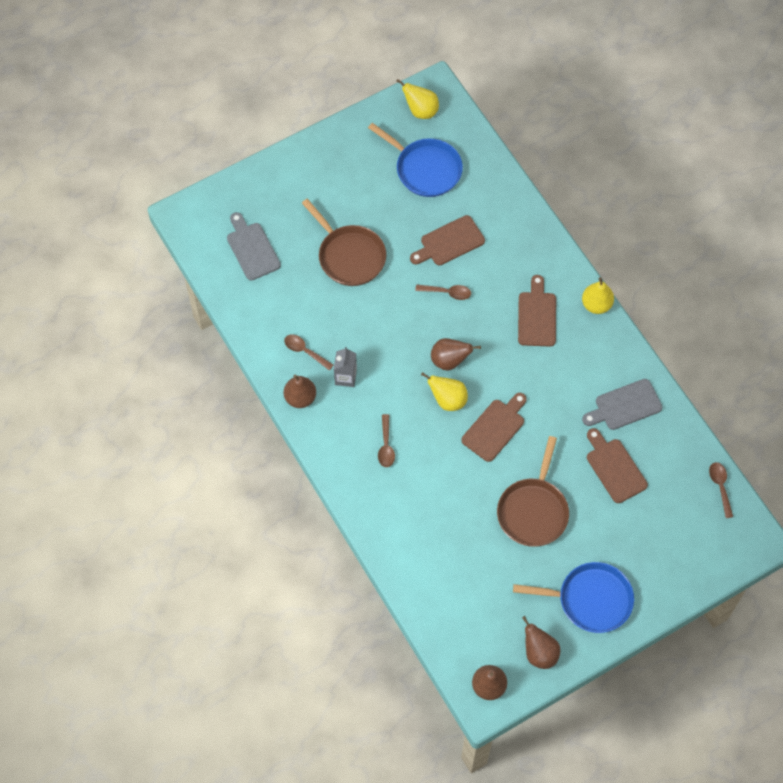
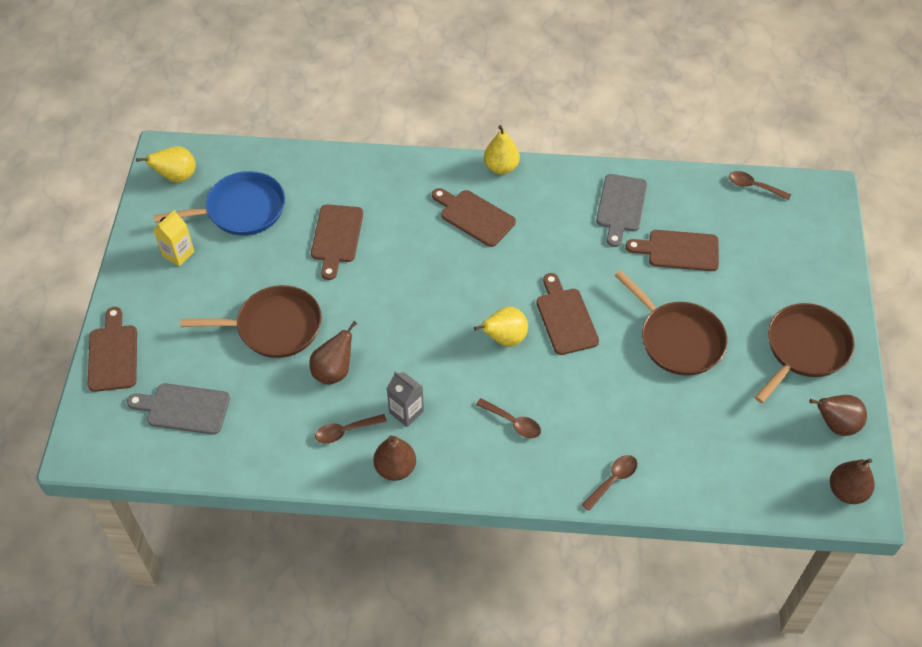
camera: 55 degrees left, 10 degrees down
brown spoon [415,284,471,300] -> brown spoon moved to [582,455,637,511]
brown pear [431,338,481,371] -> brown pear moved to [309,321,357,385]
blue pan [513,562,634,633] -> brown pan [755,303,855,403]
none -> brown cutting board [88,307,137,392]
none -> yellow carton [153,210,194,267]

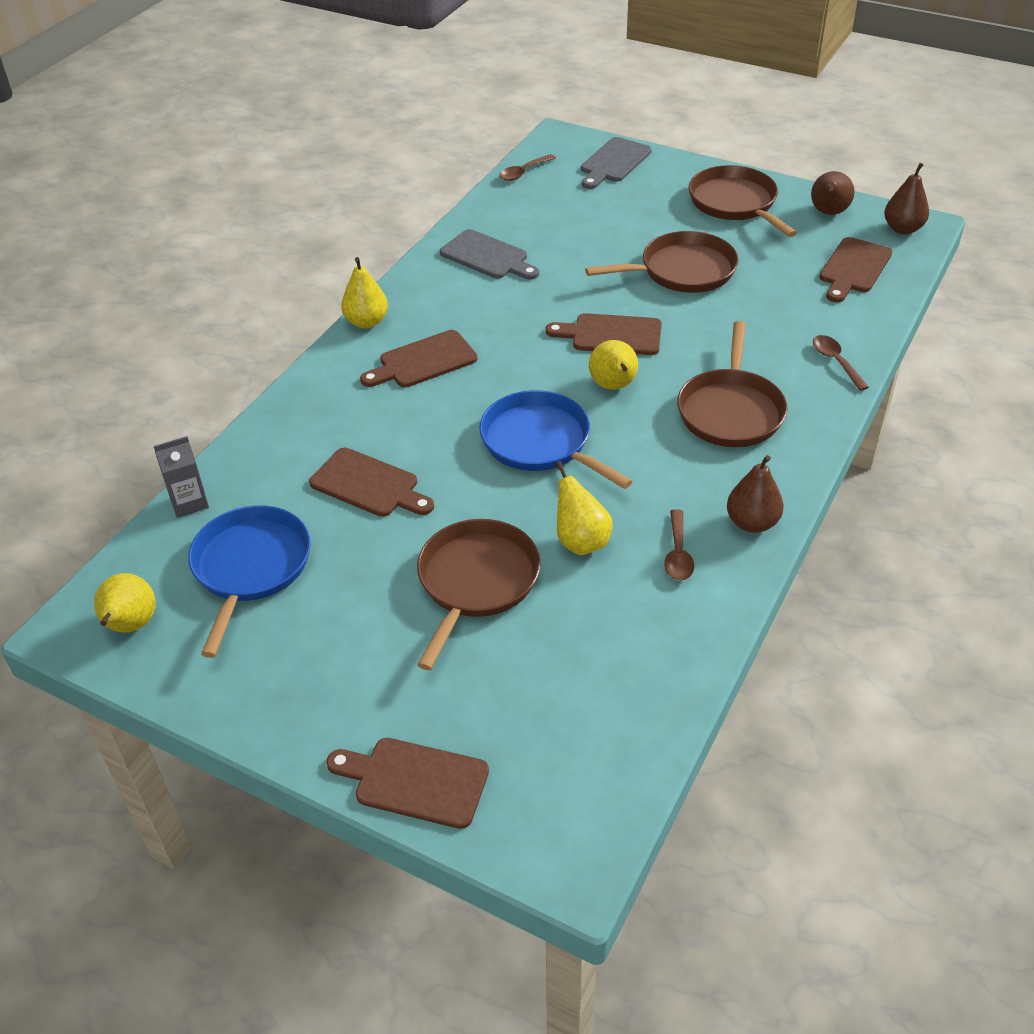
camera: 65 degrees left, 10 degrees down
grey cutting board [127,383,230,435] -> grey cutting board moved to [581,137,652,189]
yellow carton [153,210,194,267] -> none
brown pear [309,321,357,385] -> yellow pear [556,461,612,555]
grey carton [387,371,424,427] -> grey carton moved to [154,436,209,518]
brown spoon [476,398,541,438] -> brown pan [677,321,788,447]
brown cutting board [625,230,719,271] -> brown cutting board moved to [819,237,892,302]
none -> blue pan [479,390,633,489]

